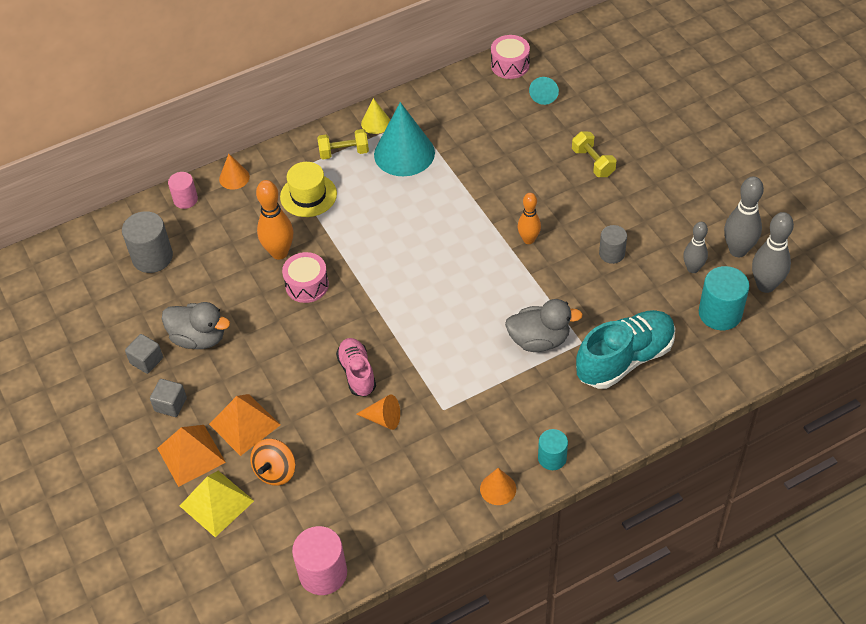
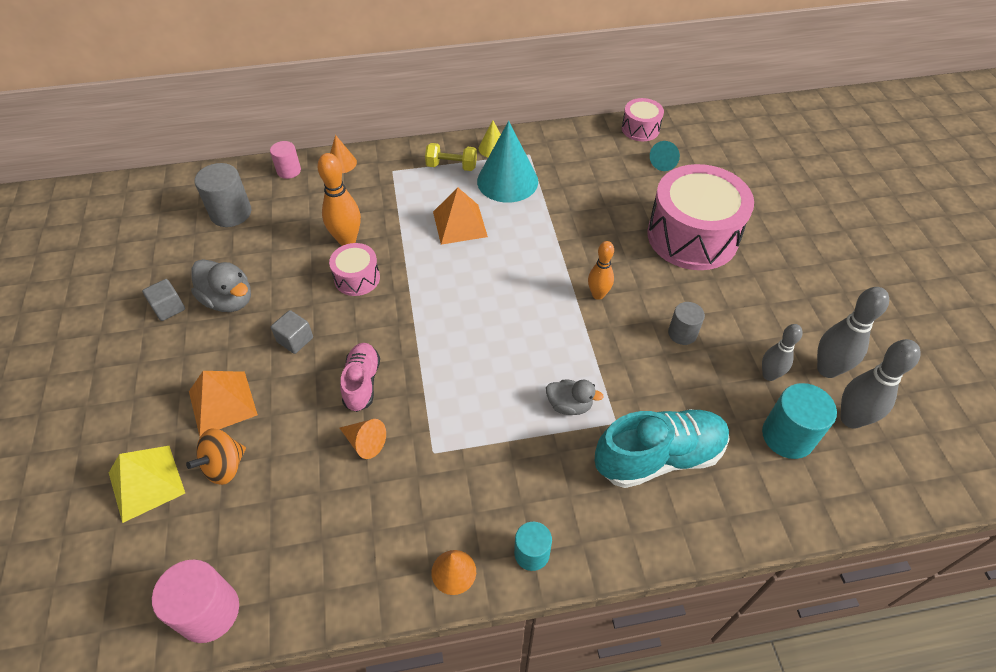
camera: 15 degrees right, 0 degrees up
grey cube [150,379,187,417] -> grey cube moved to [271,310,313,354]
orange pyramid [157,425,226,487] -> orange pyramid moved to [433,187,488,245]
yellow hat [280,162,337,217] -> none
grey duck [505,299,583,352] -> grey duck [546,380,604,415], size x0.65
yellow dumbbell [572,132,616,177] -> pink drum [647,164,754,270]

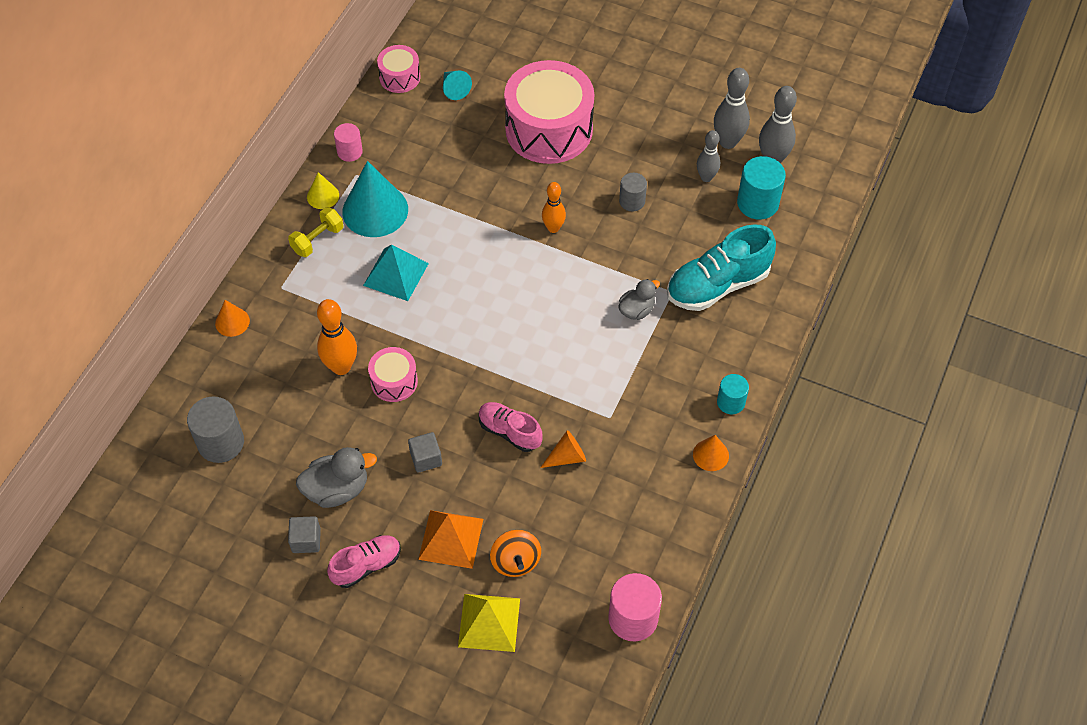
camera: 55 degrees left, 5 degrees up
pink cylinder [270,141,301,179] -> pink cylinder moved to [334,123,363,162]
orange pyramid [433,187,488,245] -> turquoise pyramid [363,244,429,301]
turquoise shoe [595,409,730,488] -> turquoise shoe turned 135 degrees counterclockwise [667,224,776,311]
none -> pink shoe [327,535,401,588]

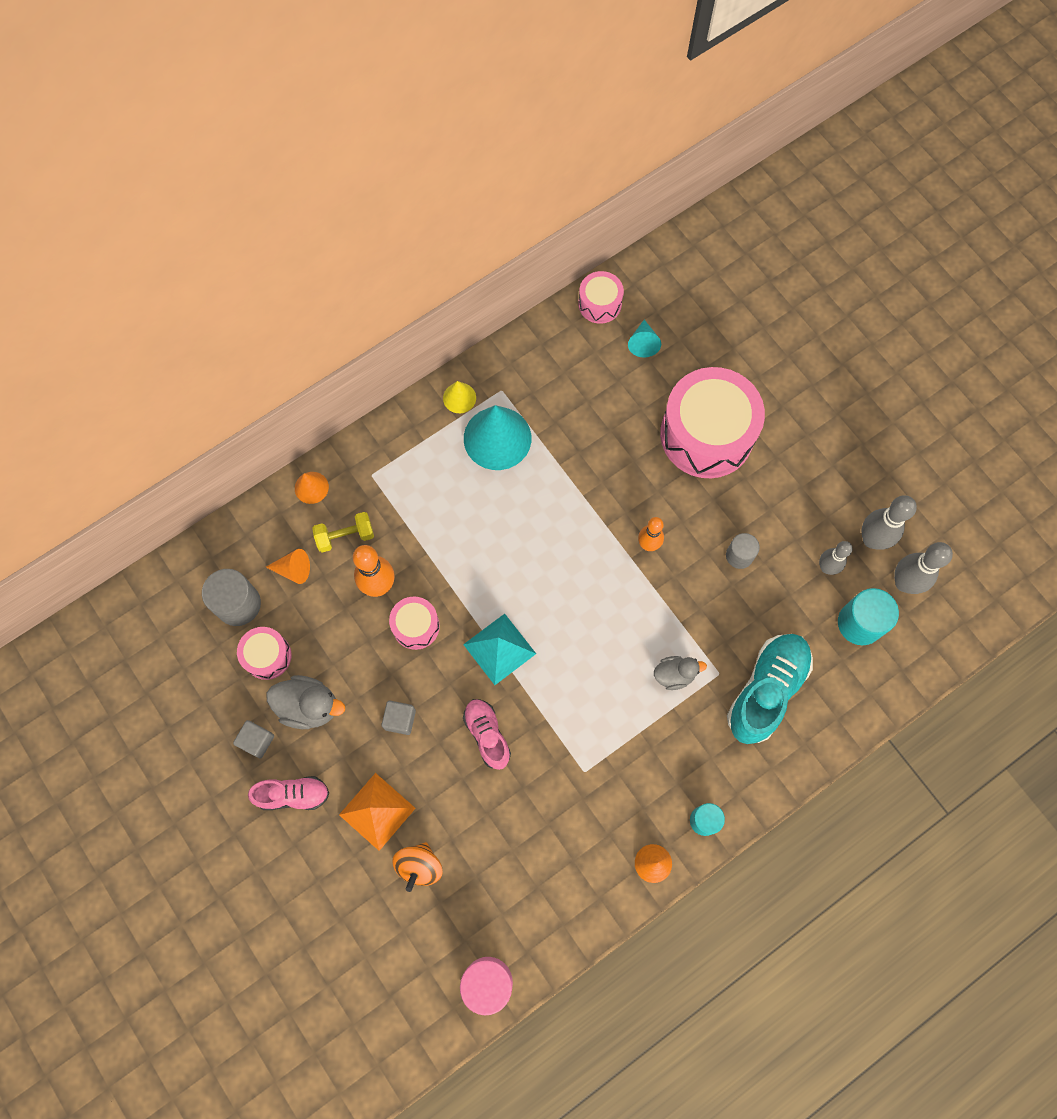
camera: 30 degrees right, 15 degrees up
yellow dumbbell [288,207,344,257] -> yellow dumbbell moved to [312,512,374,553]
pink cylinder [334,123,363,162] -> none
turquoise pyramid [363,244,429,301] -> turquoise pyramid moved to [463,614,536,685]
yellow pyramid [458,594,520,652] -> none
orange cone [540,430,586,468] -> orange cone moved to [266,549,310,584]
turquoise shoe [667,224,776,311] -> turquoise shoe turned 120 degrees clockwise [727,634,813,744]
none -> pink drum [237,627,291,680]

